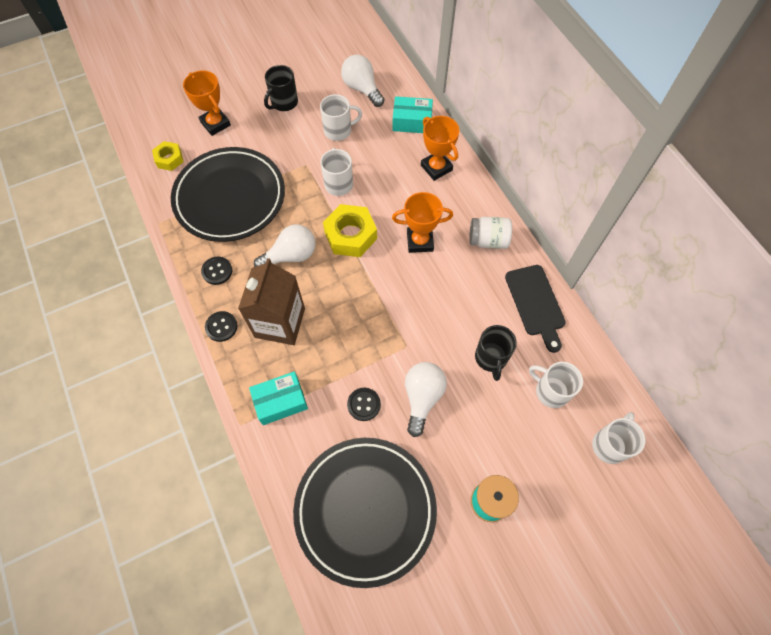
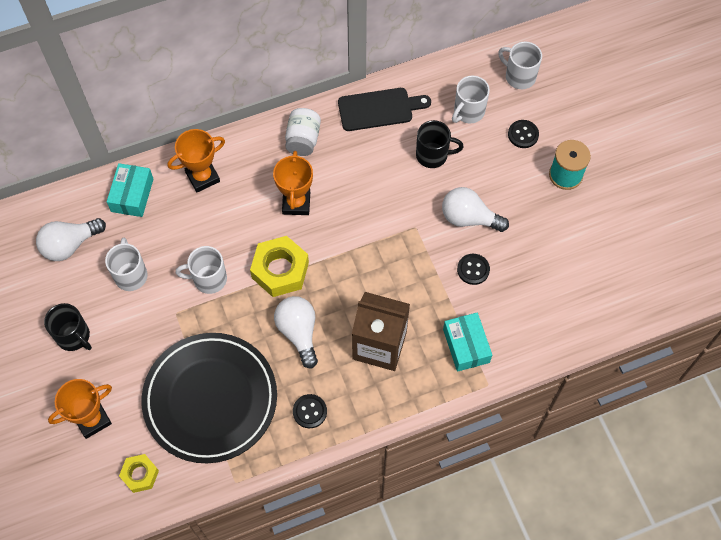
camera: 85 degrees left, 0 degrees up
black button [205,311,237,342] -> black button moved to [508,120,539,148]
black plate [293,438,437,588] -> none

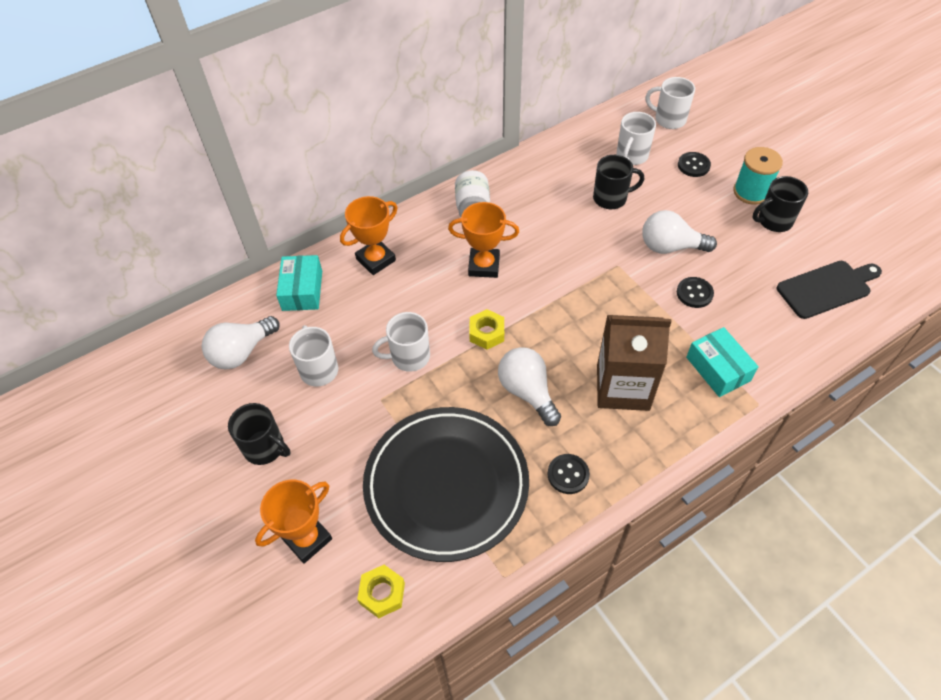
camera: 10 degrees left, 10 degrees down
yellow nut [250,236,309,297] -> yellow nut [469,309,504,350], size x0.59
orange trophy [273,151,313,215] -> orange trophy turned 75 degrees counterclockwise [448,202,519,278]
black cutting board [338,88,431,131] -> black cutting board moved to [777,261,882,319]
none -> black mug [752,176,808,232]

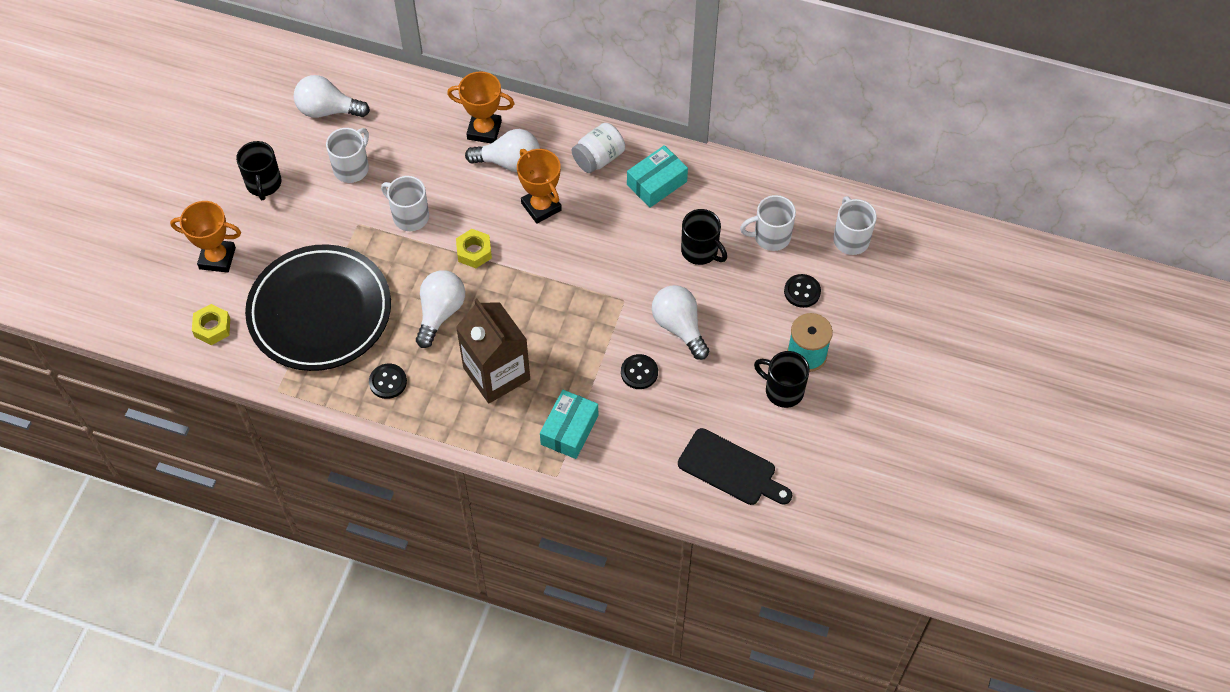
camera: 50 degrees right, 5 degrees up
turquoise box [276,255,322,311] -> turquoise box moved to [627,145,688,208]
none -> white light bulb [465,129,540,172]

